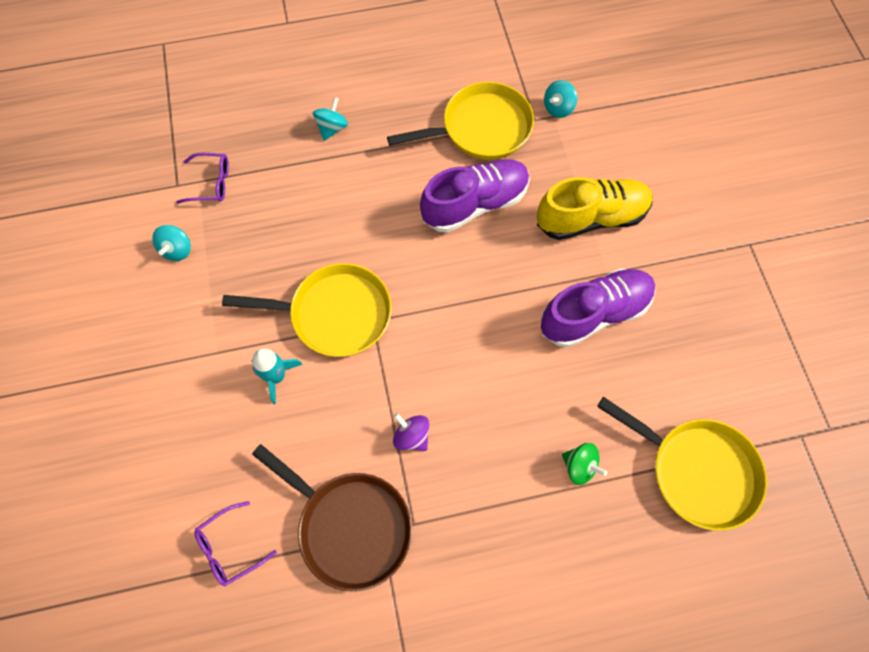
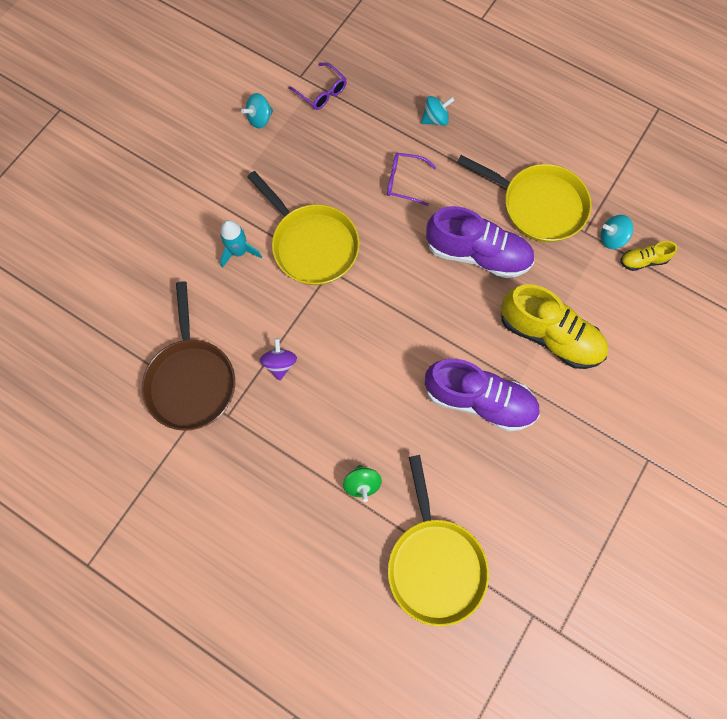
camera: 45 degrees right, 5 degrees up
purple glasses [194,501,277,586] -> purple glasses moved to [387,153,436,206]
none -> yellow shoe [620,241,678,271]

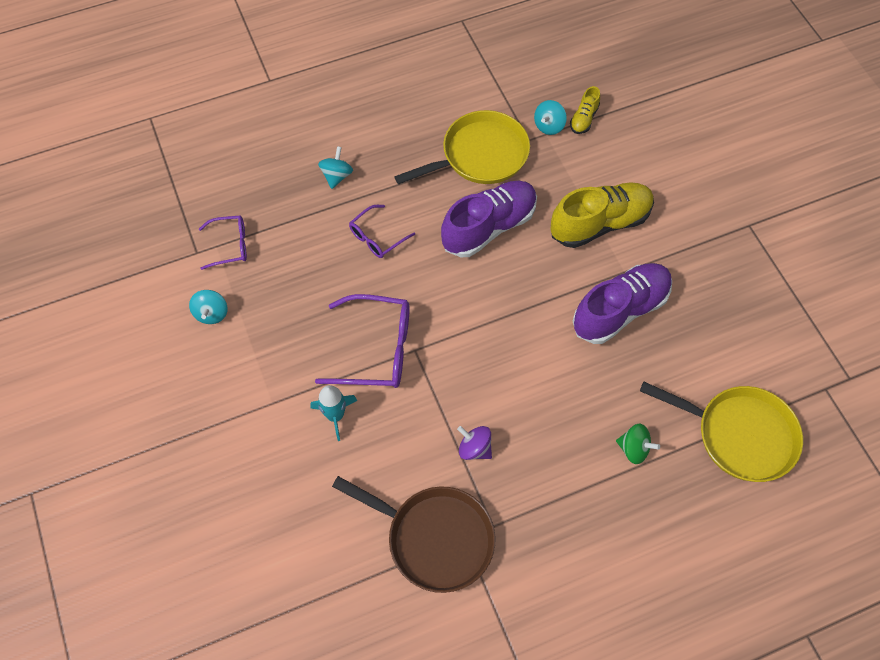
camera: 55 degrees left, 10 degrees down
yellow pan [247,171,360,285] -> purple glasses [315,294,410,388]

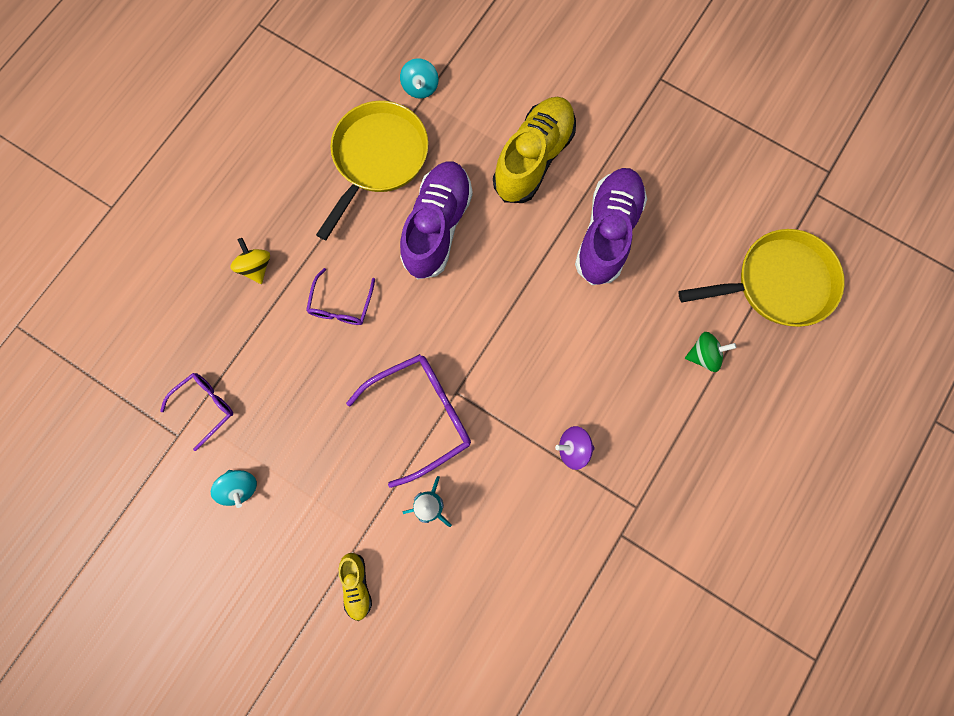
camera: 35 degrees left, 15 degrees up
turquoise spinning top [318,146,353,189] -> yellow spinning top [231,238,270,284]
brown pan [332,476,495,593] -> none
yellow shoe [570,86,600,134] -> yellow shoe moved to [339,553,372,621]

